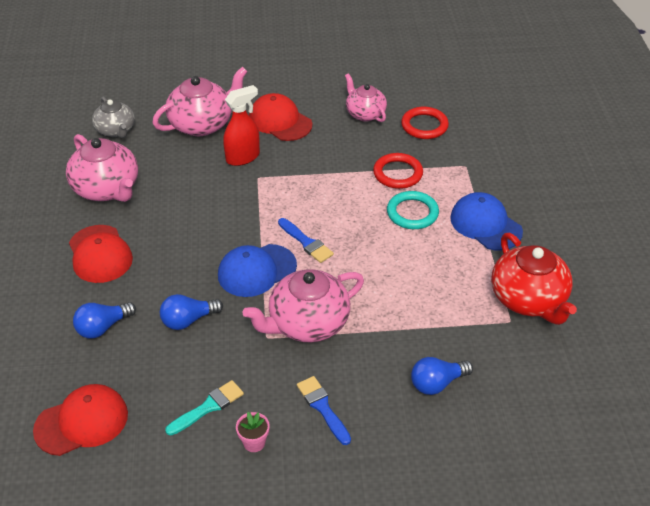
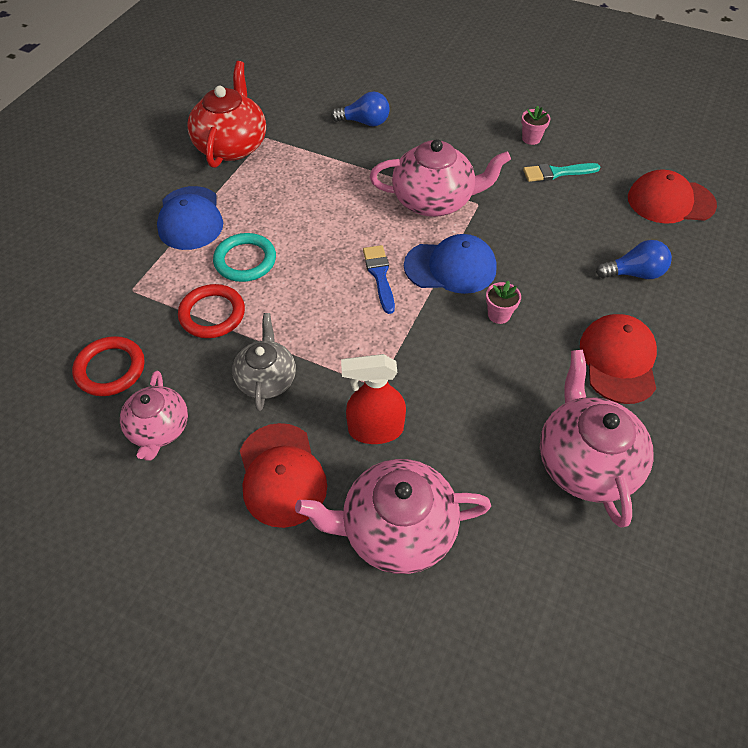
camera: 150 degrees left, 10 degrees up
grey teapot [92,97,135,138] -> grey teapot moved to [232,313,296,411]
blue light bulb [160,294,223,330] -> none
blue brush [297,376,351,445] -> none
none -> pink flower pot [486,281,521,324]

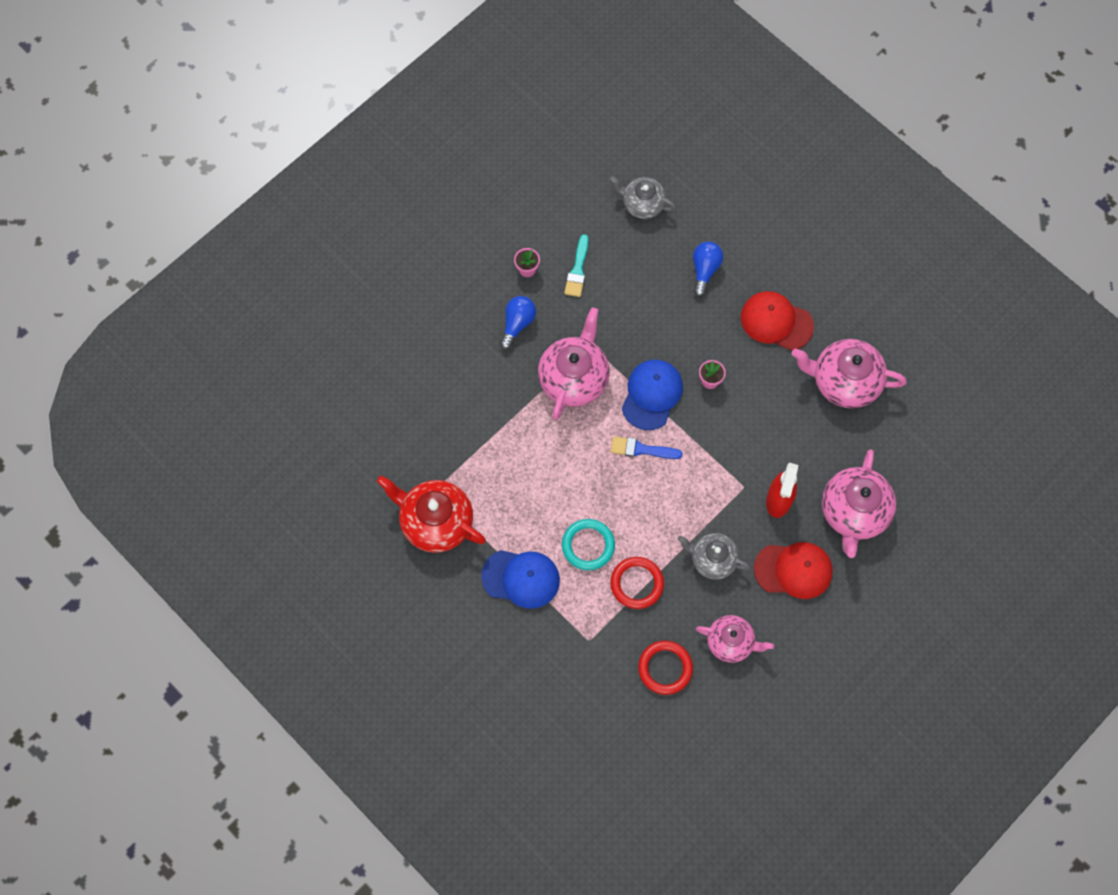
camera: 70 degrees left, 15 degrees up
blue light bulb [331,92,390,126] -> blue light bulb moved to [500,296,536,350]
red cap [628,169,717,224] -> grey teapot [610,176,676,219]

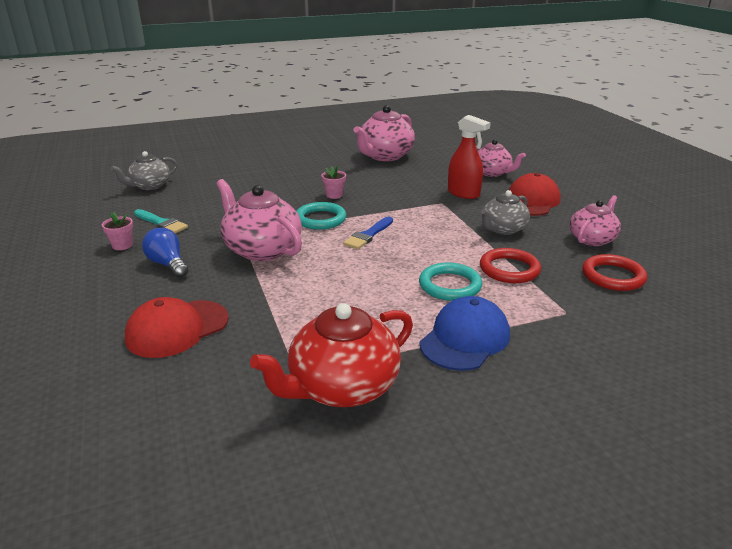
camera: 65 degrees left, 40 degrees down
blue cap [622,360,683,430] -> turquoise ring [296,202,347,230]
blue light bulb [693,242,723,297] -> none
red cap [741,291,814,350] -> red cap moved to [125,297,229,358]
pink teapot [822,449,896,558] -> pink teapot [476,140,526,177], size x0.63

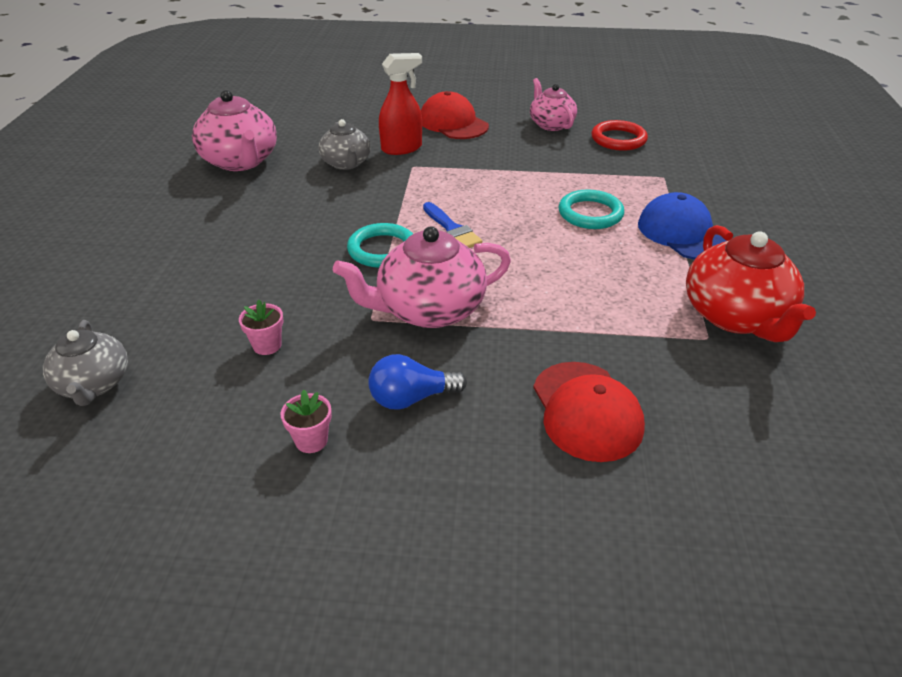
camera: 65 degrees left, 10 degrees up
turquoise brush [134,209,188,233] -> none
pink flower pot [321,166,346,199] -> pink flower pot moved to [239,300,284,355]
pink teapot [476,140,526,177] -> none
red ring [480,248,541,283] -> none
grey teapot [481,190,530,235] -> grey teapot moved to [318,119,371,170]

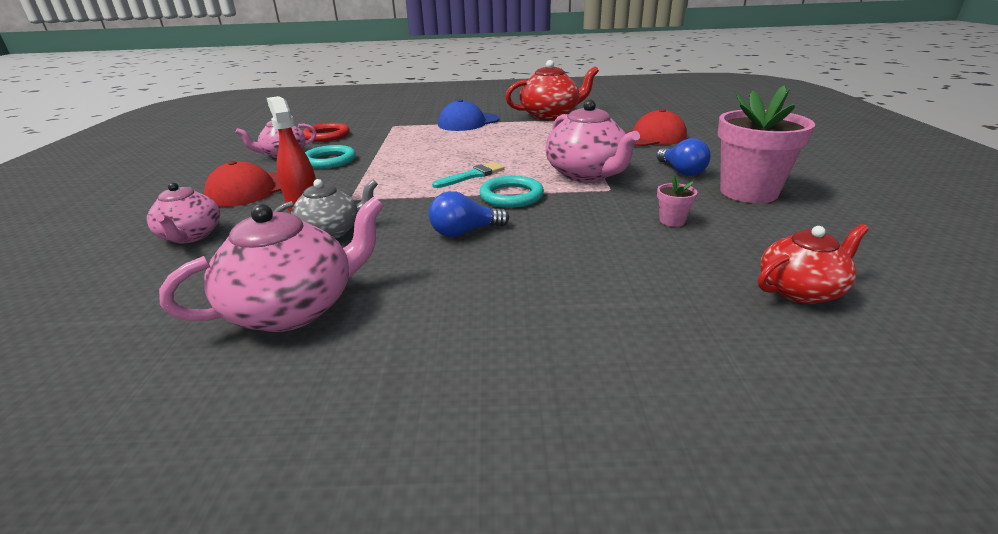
camera: 95 degrees left, 10 degrees down
grey teapot [43,320,128,406] -> red teapot [758,224,869,304]
pink flower pot [281,390,332,453] -> pink flower pot [718,85,815,203], size x2.41
blue brush [423,202,482,248] -> turquoise brush [432,162,505,188]
turquoise ring [559,189,624,229] -> turquoise ring moved to [305,145,356,169]
none -> pink teapot [147,182,220,243]
none -> blue light bulb [429,191,509,237]

